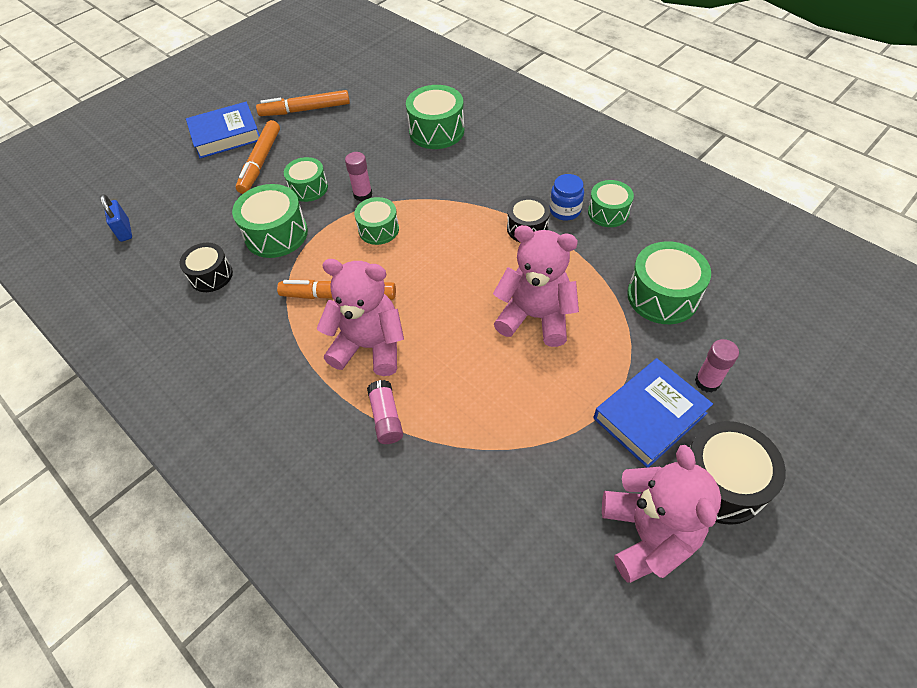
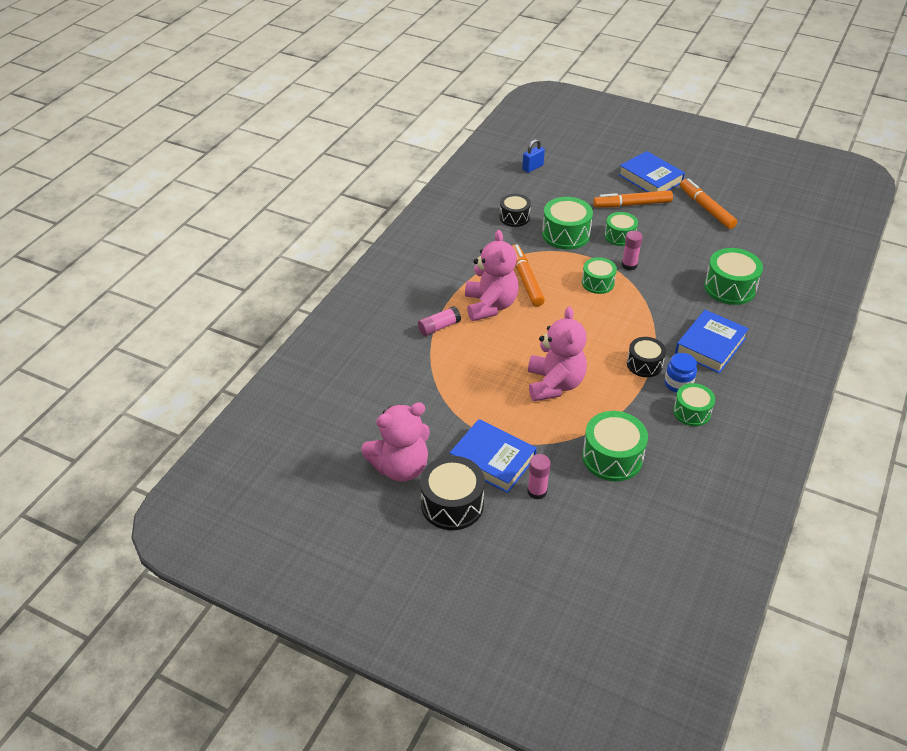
camera: 70 degrees right, 10 degrees down
none -> blue book [675,310,749,373]

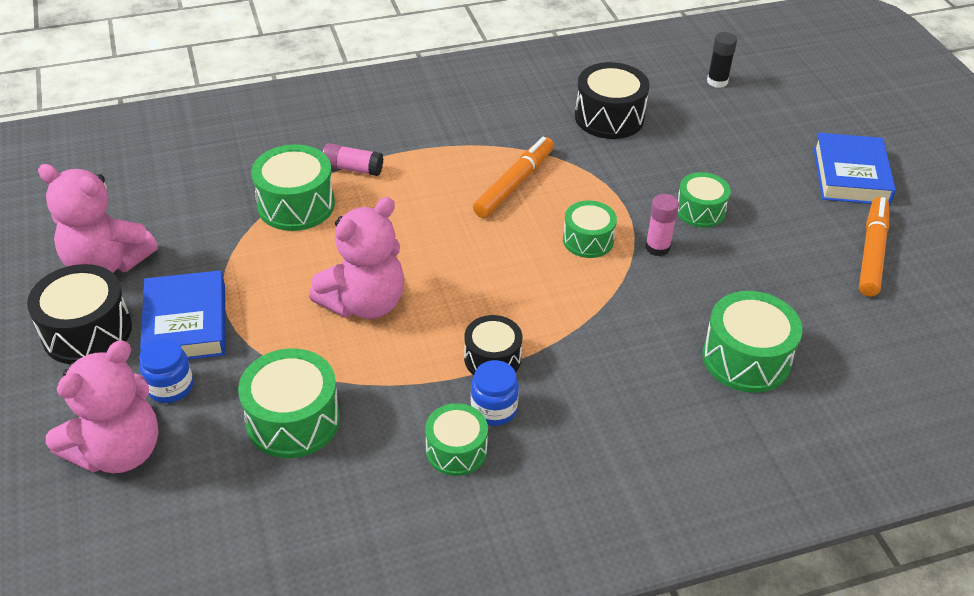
camera: 45 degrees right, 0 degrees up
pink teddy bear [465,230,519,321] -> pink teddy bear moved to [46,340,159,473]
black drum [500,194,531,227] -> black drum [575,62,650,139], size x1.55
blue padlock [522,139,545,173] -> black glue stick [707,32,737,88]
pink glue stick [527,454,551,500] -> blue jar [139,338,193,403]
green drum [542,197,593,250] -> green drum moved to [251,144,335,231]
orange marker [593,190,673,207] -> none
blue book [675,310,749,373] -> none

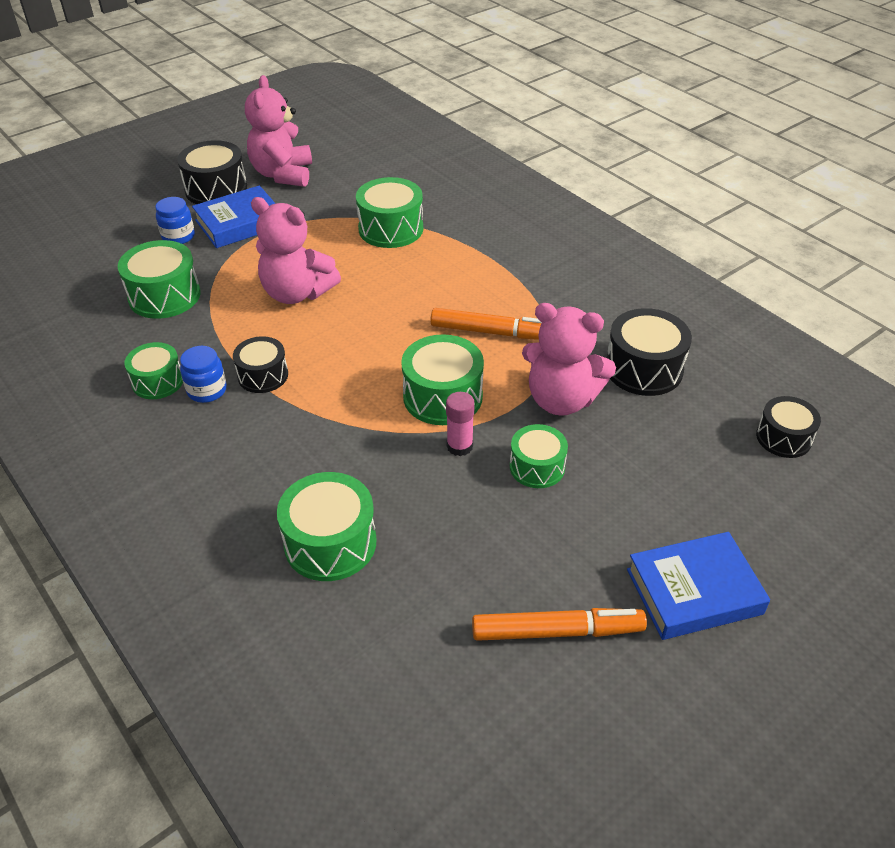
camera: 70 degrees right, 0 degrees up
pink teddy bear [46,340,159,473] -> pink teddy bear moved to [522,303,616,416]
pink glue stick [323,143,383,176] -> none
green drum [563,200,617,258] -> green drum [401,334,484,425], size x1.55
black glue stick [707,32,737,88] -> black drum [756,396,821,458]

